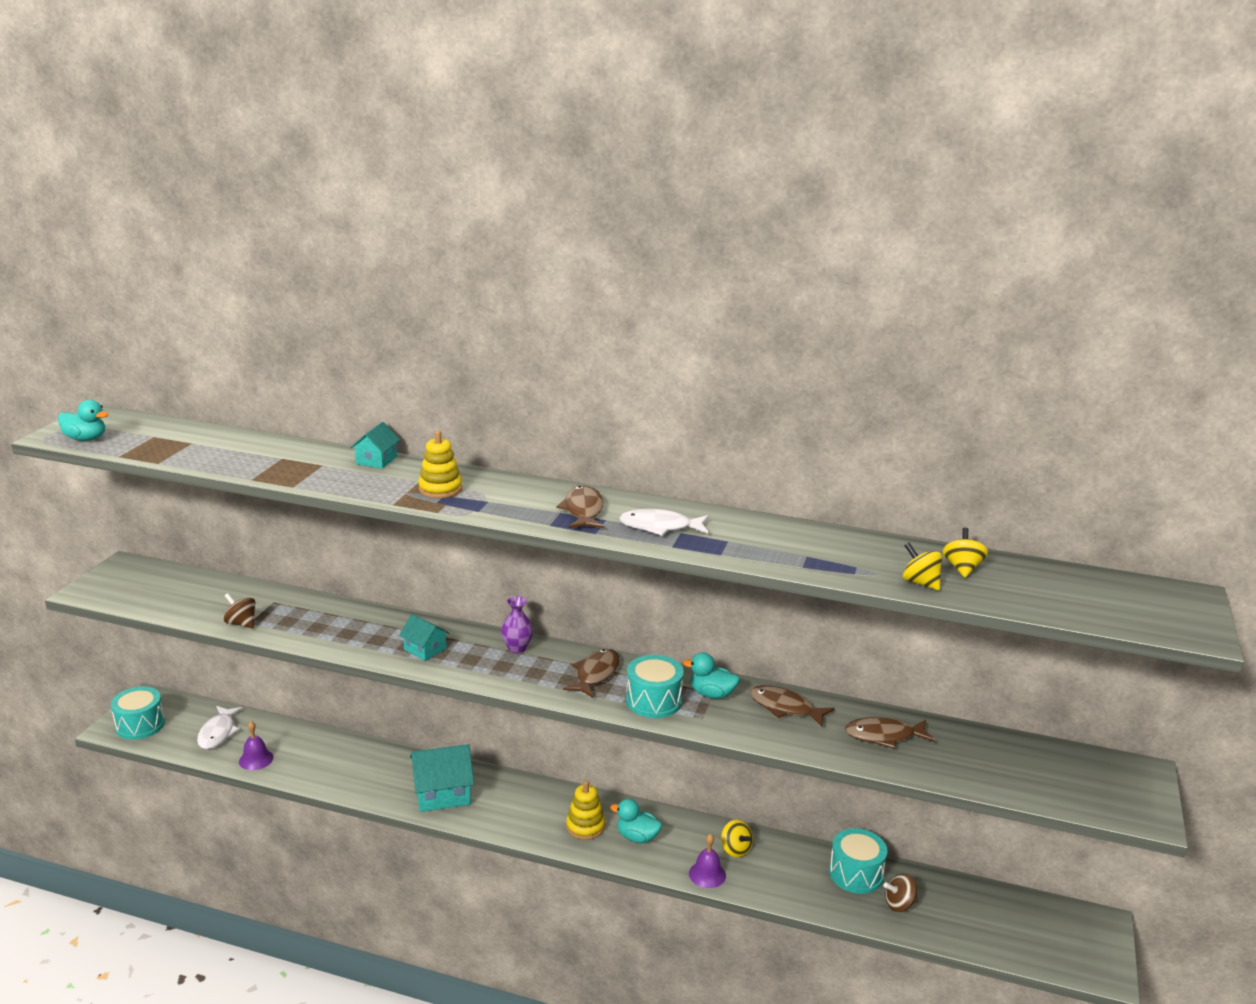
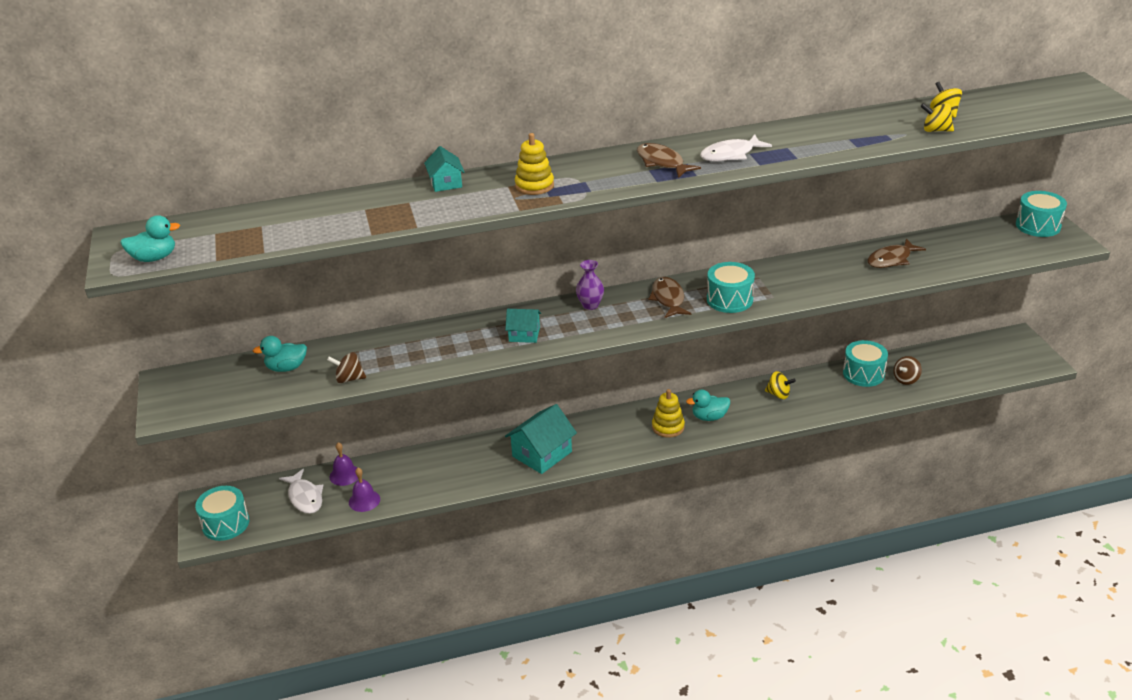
camera: 30 degrees left, 10 degrees up
turquoise duck [683,652,740,699] -> turquoise duck moved to [253,336,307,372]
purple bell [689,834,726,888] -> purple bell moved to [330,442,358,486]
brown fish [750,685,835,726] -> none
none -> turquoise drum [1016,191,1067,237]

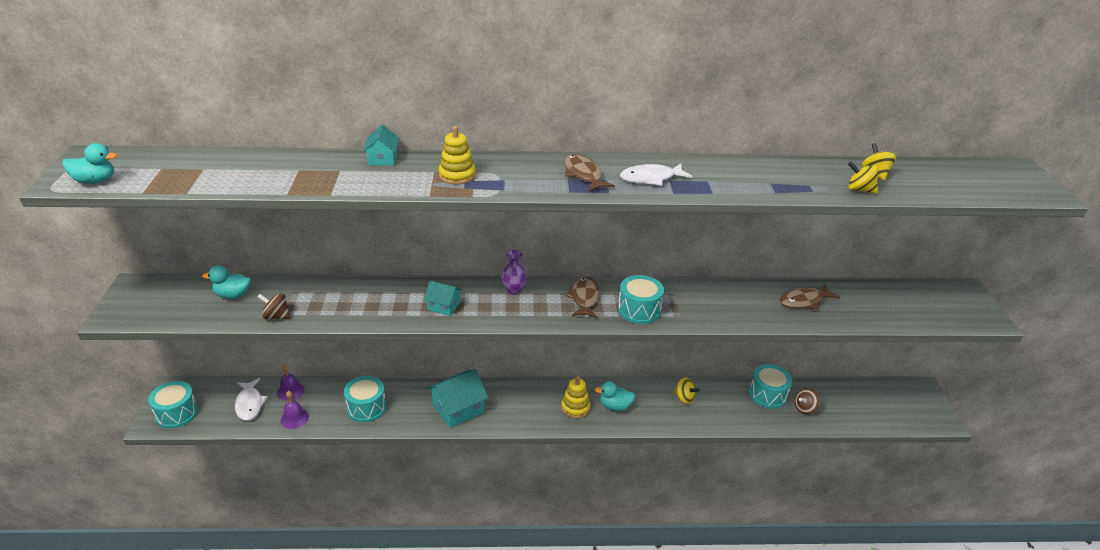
camera: 10 degrees right, 0 degrees up
turquoise drum [1016,191,1067,237] -> turquoise drum moved to [344,376,387,423]

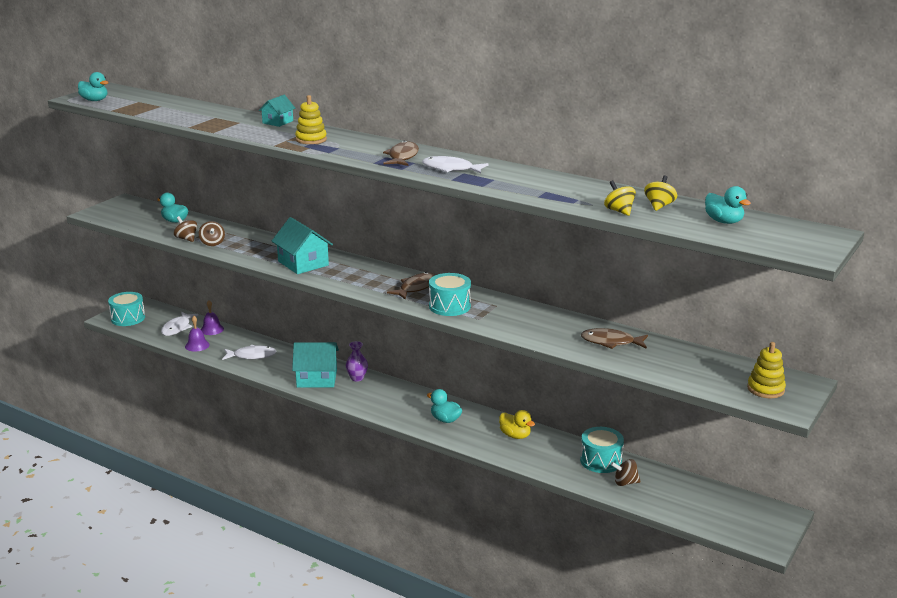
camera: 35 degrees right, 10 degrees down
turquoise drum [344,376,387,423] -> white fish [222,345,277,360]
turquoise house [424,281,462,316] -> turquoise house [272,217,333,274], size x1.73
purple vase [501,250,527,295] -> purple vase moved to [346,341,368,382]
yellow stacking toy [561,376,591,418] -> yellow stacking toy moved to [747,342,786,398]
yellow spinning top [673,378,700,404] -> yellow duck [499,410,535,439]
none -> brown spinning top [199,221,225,246]
none -> turquoise duck [705,186,751,224]

